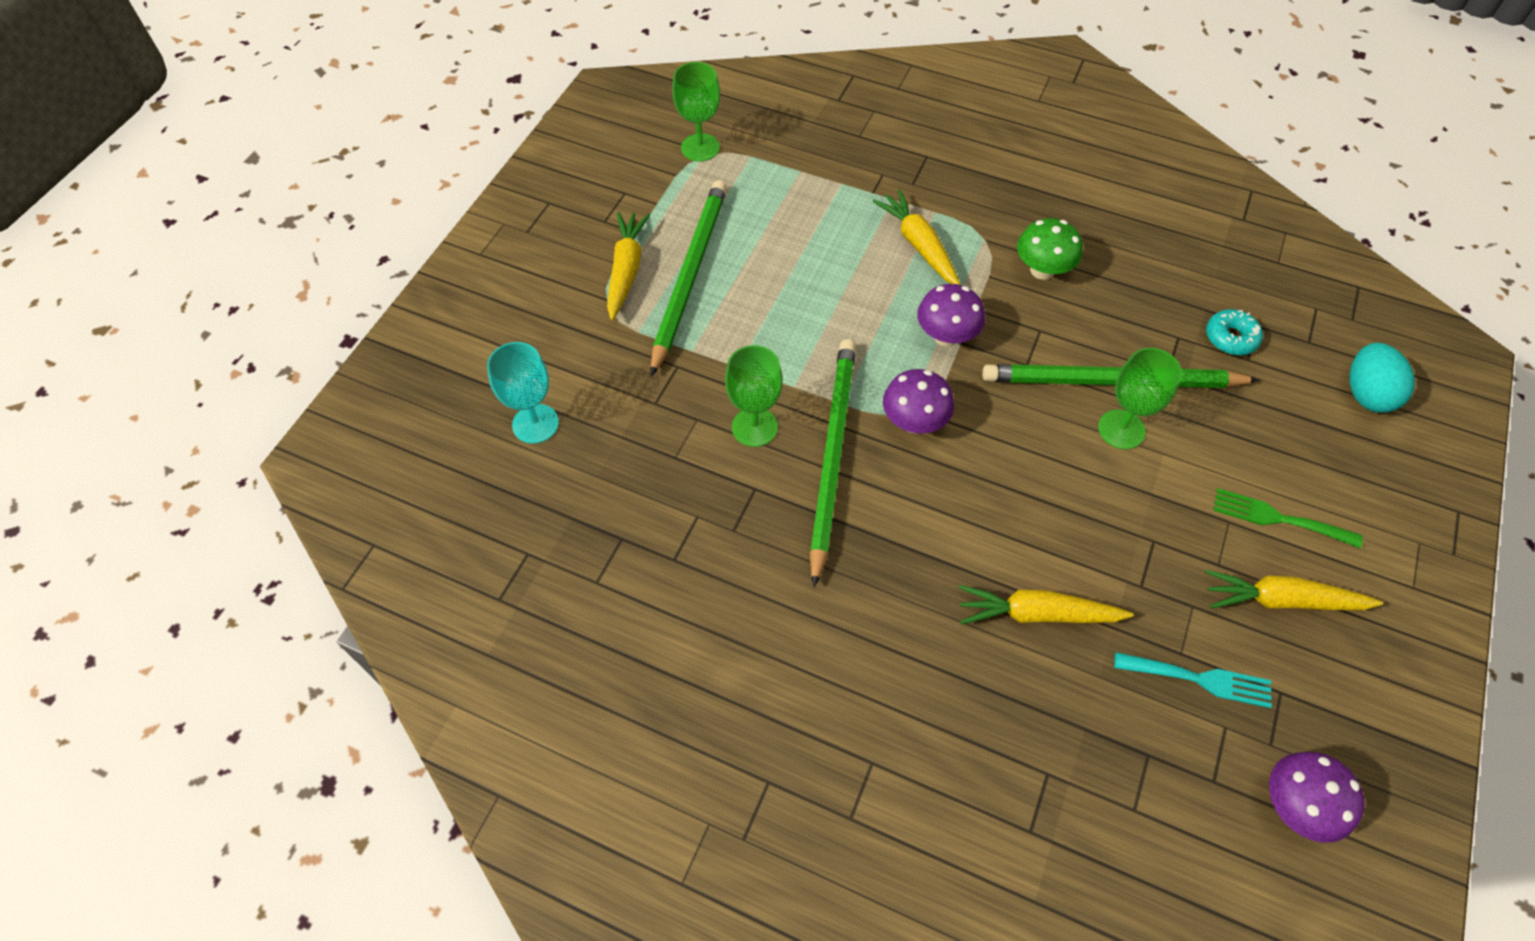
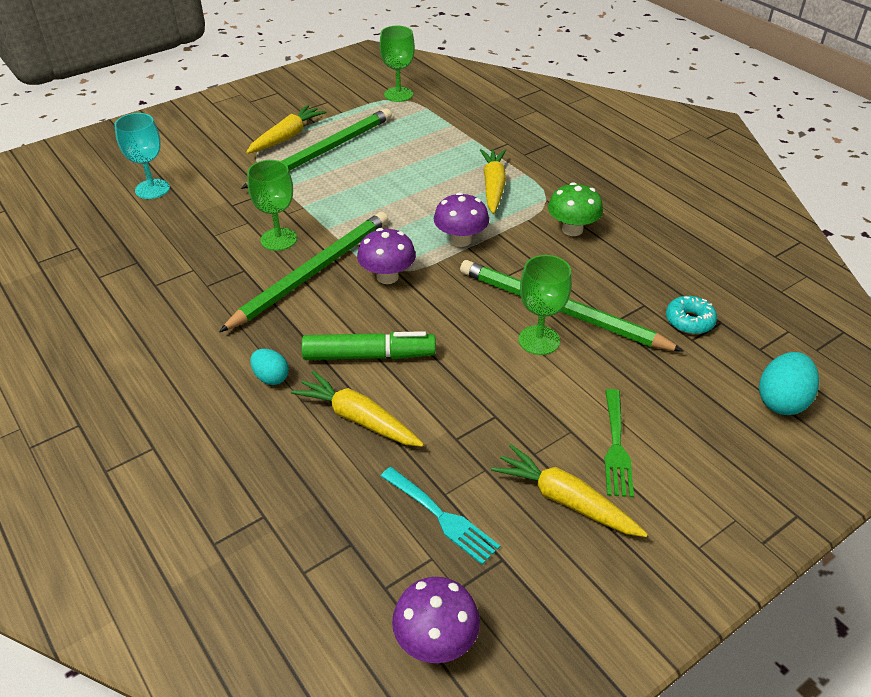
camera: 30 degrees right, 15 degrees down
green fork [1213,488,1363,548] -> green fork turned 135 degrees counterclockwise [605,389,634,497]
none -> turquoise egg [250,349,289,385]
none -> green marker [301,331,436,360]

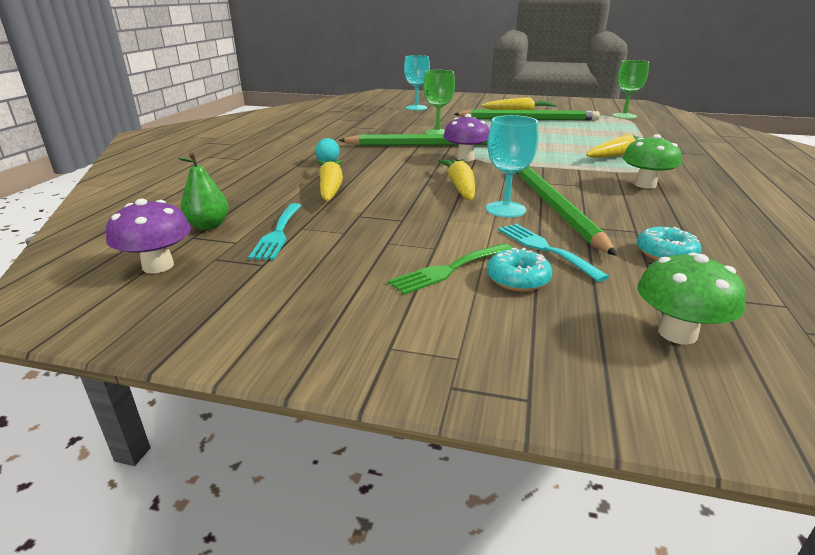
camera: 50 degrees right, 15 degrees down
green marker [301,331,436,360] -> none
purple mushroom [434,192,489,247] -> none
yellow carrot [491,444,648,537] -> yellow carrot moved to [438,159,475,200]
green goblet [519,255,572,355] -> turquoise goblet [486,115,538,217]
turquoise egg [759,352,819,415] -> green mushroom [637,252,746,344]
none -> green pear [178,153,229,230]
none -> turquoise donut [487,248,552,291]
none -> turquoise fork [498,224,609,282]

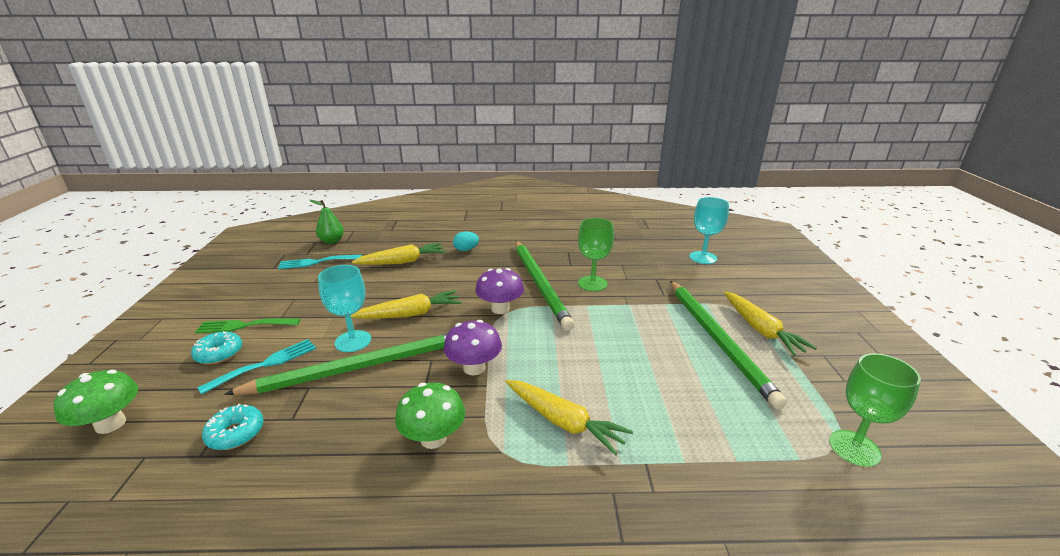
camera: 75 degrees right, 0 degrees up
purple mushroom [106,199,191,273] -> purple mushroom moved to [444,320,502,375]
green fork [388,243,512,295] -> green fork turned 45 degrees counterclockwise [195,318,300,333]

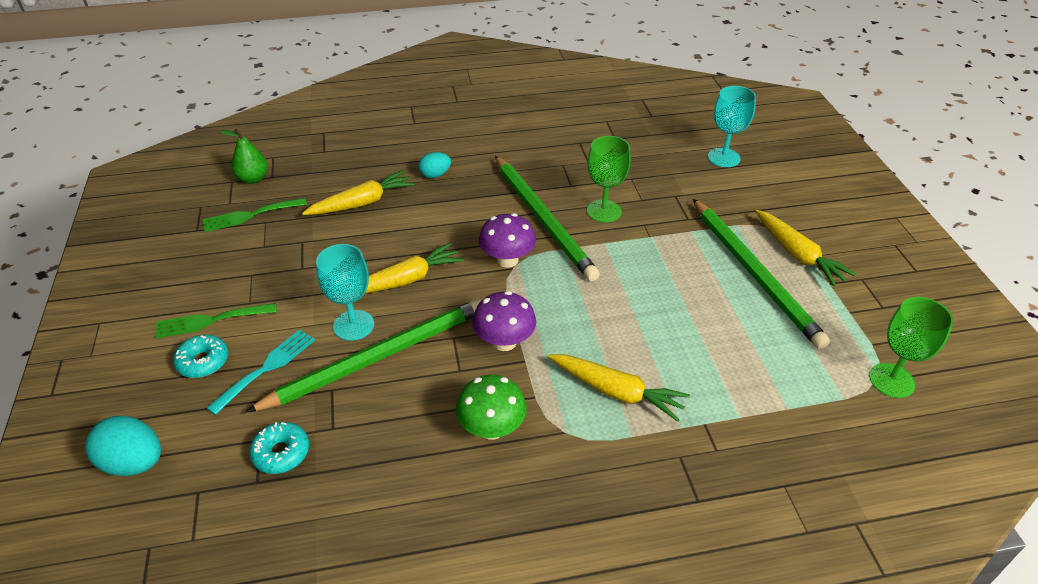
camera: 10 degrees left, 15 degrees up
green mushroom [54,370,138,434] -> turquoise egg [85,416,161,476]
turquoise fork [278,255,362,269] -> green fork [203,198,307,232]

